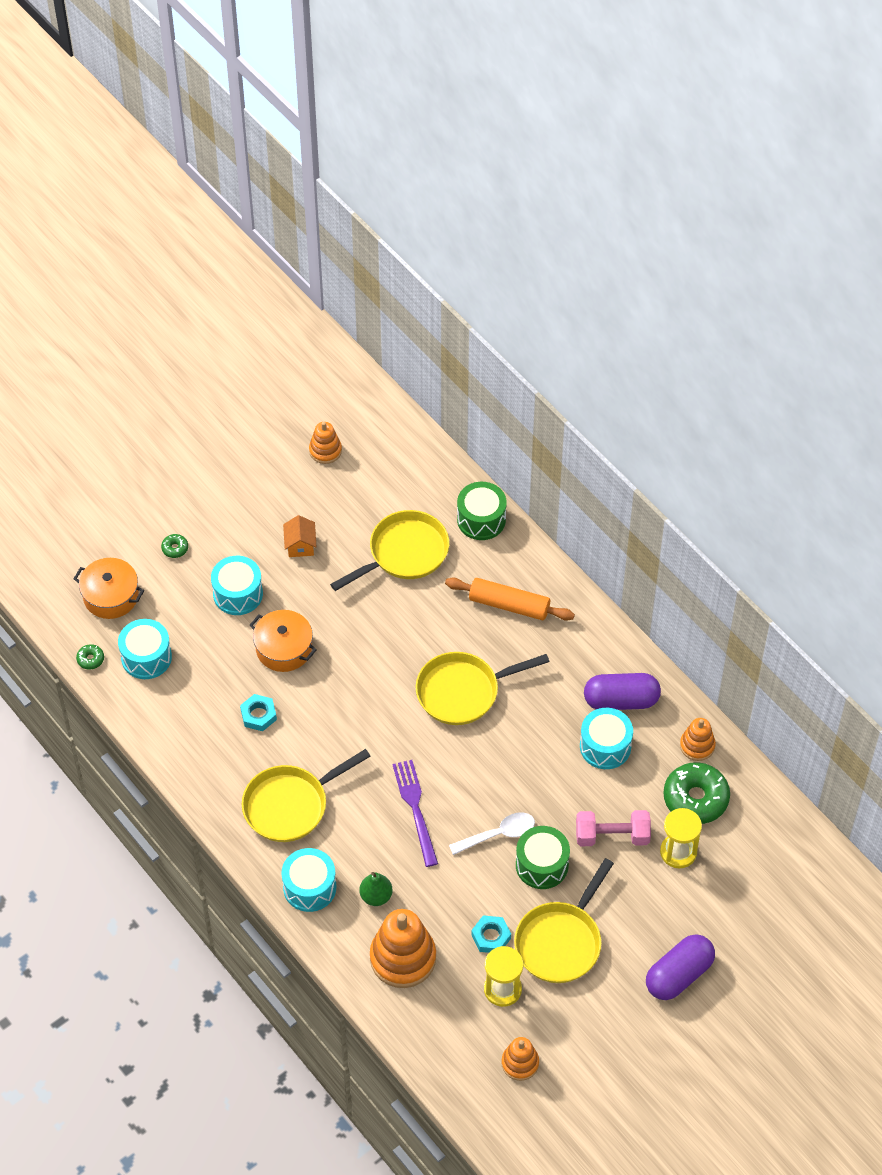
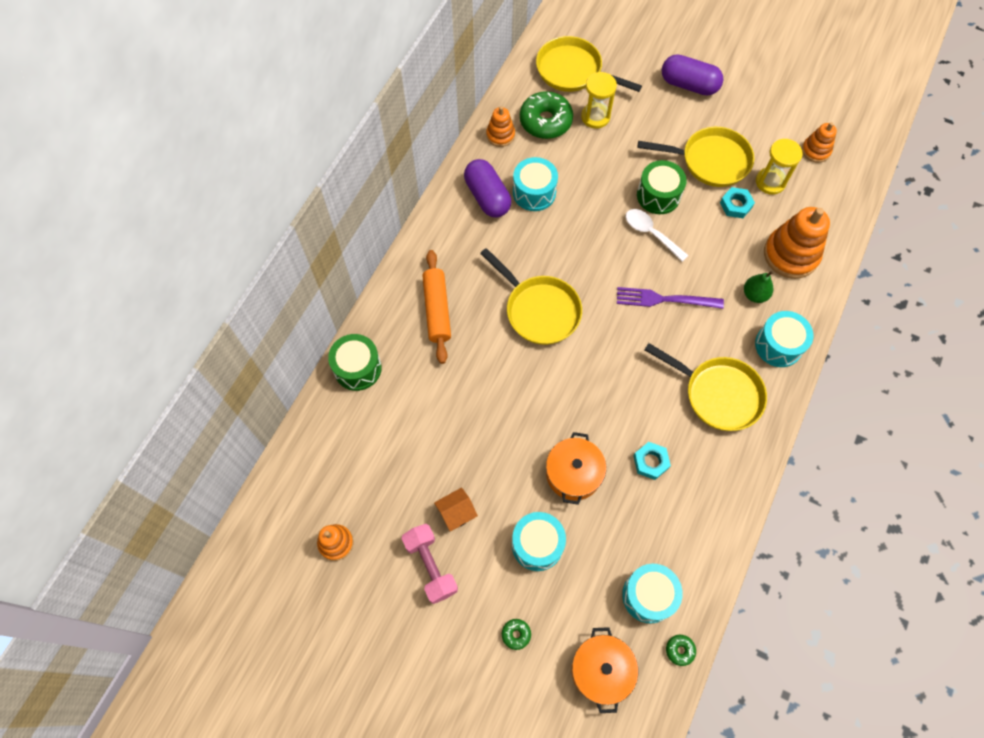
camera: 115 degrees left, 10 degrees up
yellow pan [330,510,449,591] -> yellow pan moved to [536,36,642,92]
purple fork [392,760,438,867] -> purple fork turned 45 degrees clockwise [617,287,724,309]
pink dumbbell [576,810,651,846] -> pink dumbbell moved to [402,524,458,604]

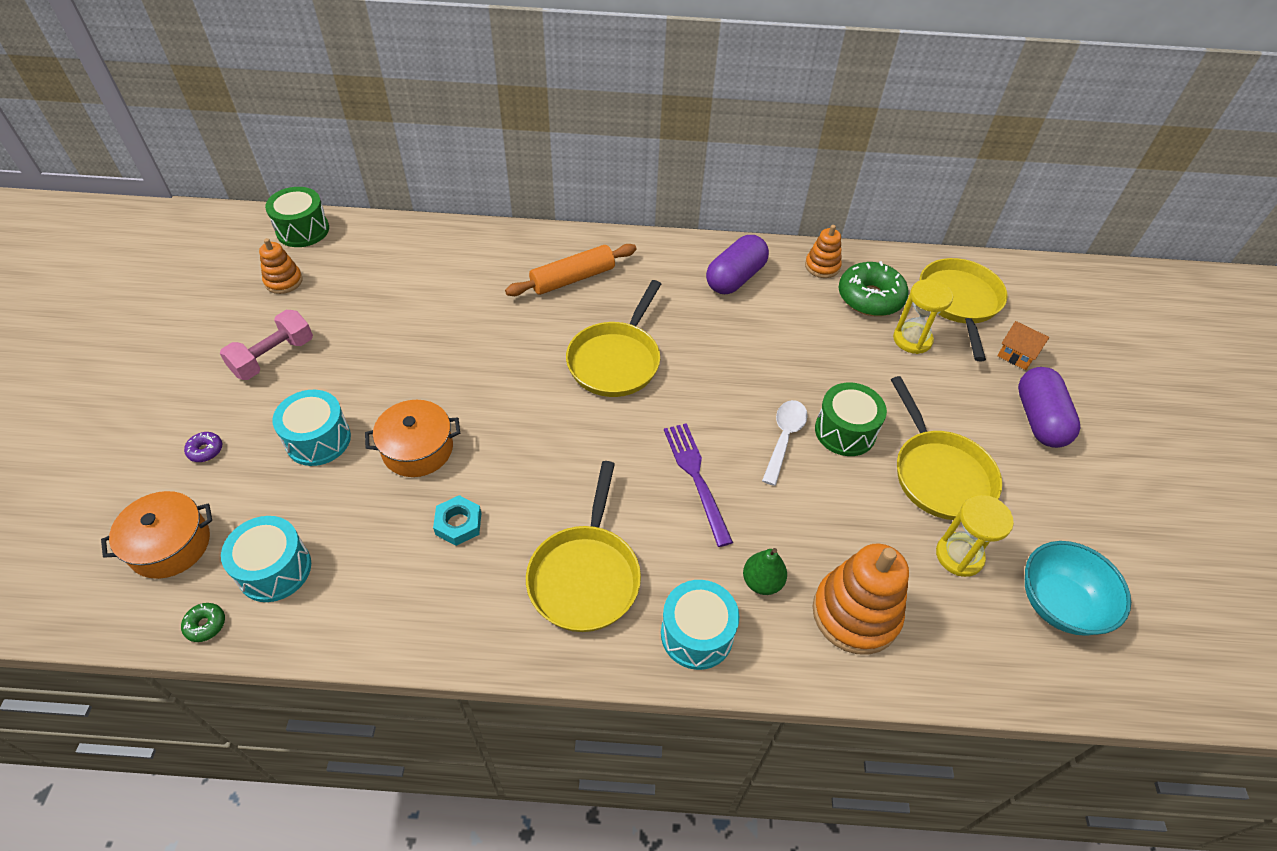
camera: 65 degrees right, 15 degrees down
green drum [328,334,382,391] -> green drum moved to [265,187,329,247]
orange house [434,487,478,531] -> orange house moved to [997,321,1049,370]
green donut [502,619,531,650] -> purple donut [184,432,222,462]
turquoise drum [513,157,558,211] -> none
turquoise nut [720,187,755,218] -> none
orange stacking toy [802,122,837,163] -> turquoise bowl [1025,541,1131,636]

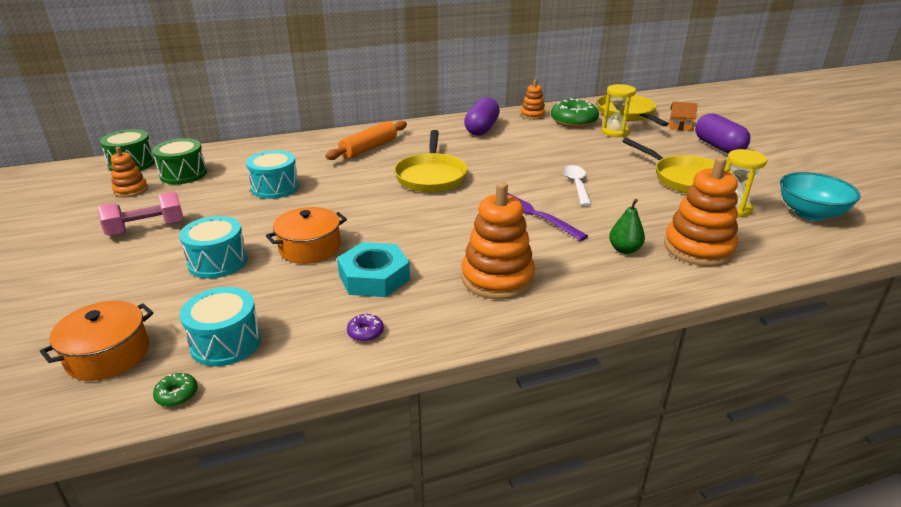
camera: 20 degrees left, 20 degrees down
purple donut [184,432,222,462] -> purple donut moved to [347,314,384,342]
pink dumbbell [220,310,313,380] -> pink dumbbell turned 45 degrees clockwise [97,192,184,236]
turquoise nut [433,495,481,546] -> turquoise nut [337,242,410,297], size x1.66
yellow pan [526,461,641,632] -> orange stacking toy [461,182,535,300]
turquoise drum [661,580,739,670] -> turquoise drum moved to [246,150,299,199]
green drum [815,382,887,456] -> green drum moved to [152,138,207,184]

